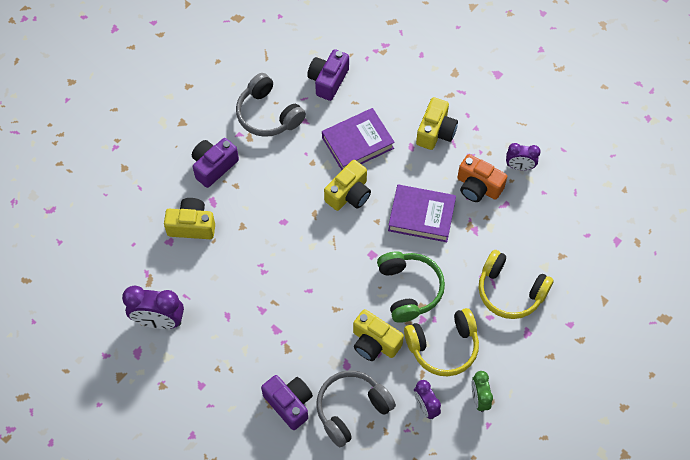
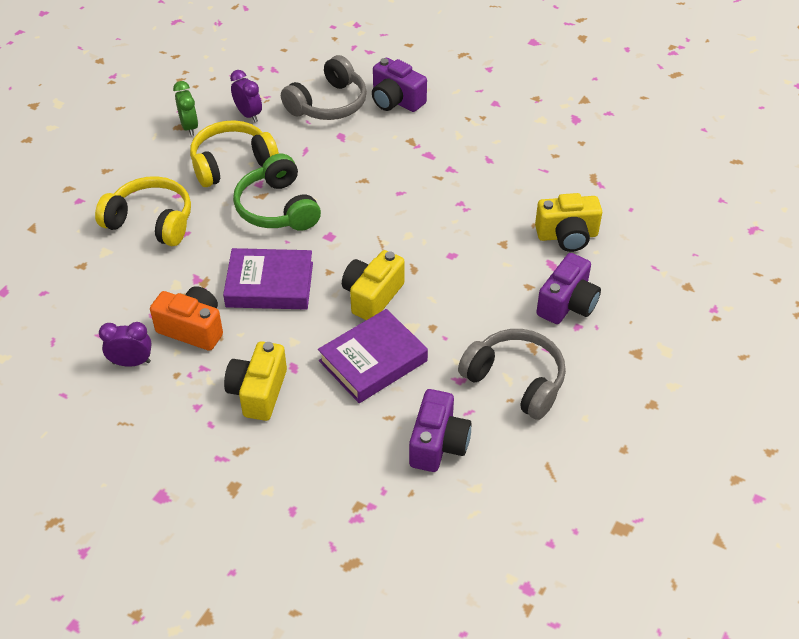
camera: 170 degrees right, 15 degrees down
purple clock [122,286,184,329] -> none
yellow camera [353,309,404,361] -> none

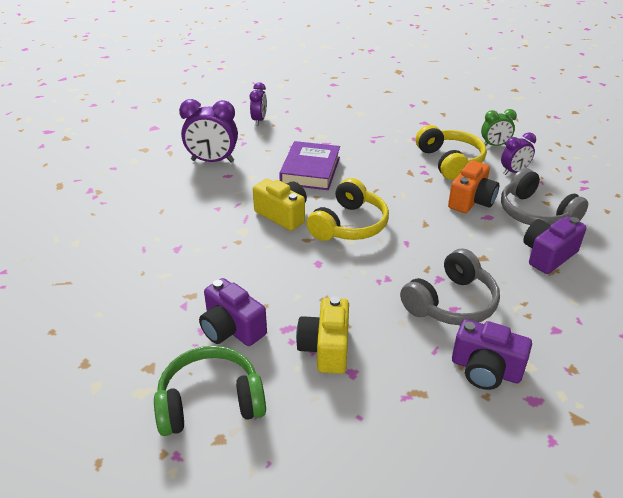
camera: 100 degrees right, 10 degrees down
yellow headphones [95,176,191,246] -> yellow headphones moved to [307,178,389,241]
orange camera [150,286,223,351] -> orange camera moved to [448,161,499,213]
yellow camera [224,341,287,421] -> purple clock [179,99,238,163]
green headphones [233,154,321,231] -> green headphones moved to [154,346,266,436]
purple book [318,309,428,403] -> none
purple camera [409,389,472,472] -> purple camera moved to [452,319,532,390]
grey headphones [458,329,566,420] -> grey headphones moved to [400,248,500,325]

